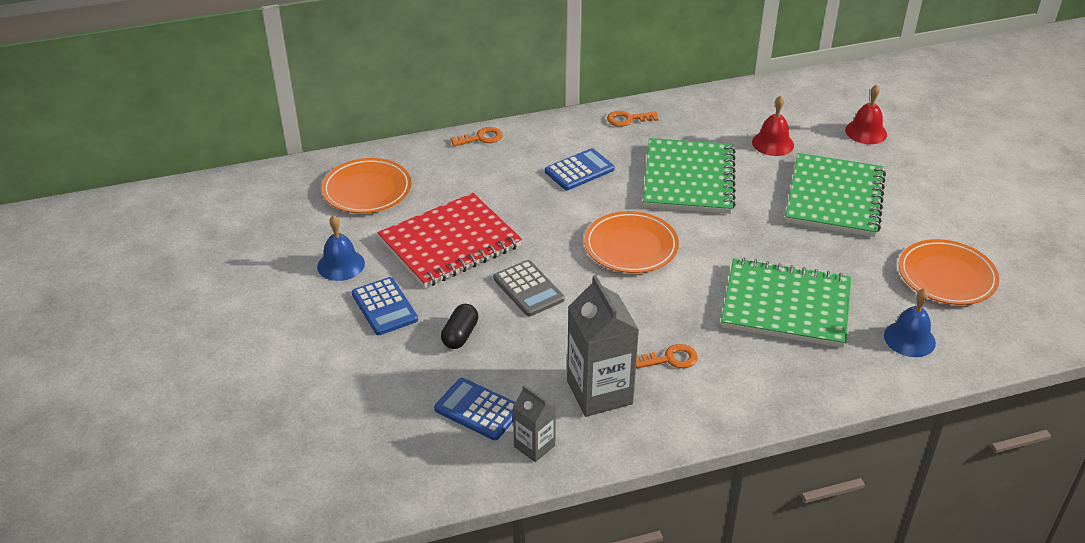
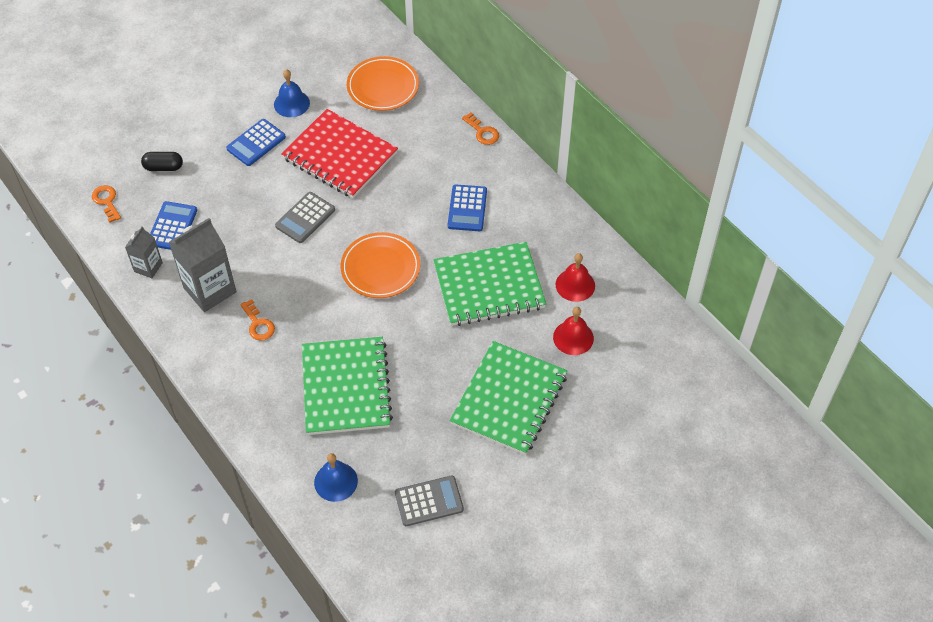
camera: 70 degrees right, 15 degrees up
black capsule [441,304,478,349] -> black capsule moved to [141,152,183,171]
blue calculator [545,148,615,190] -> blue calculator turned 60 degrees clockwise [448,184,487,231]
orange key [607,111,659,127] -> orange key moved to [92,185,121,223]
green notebook [785,153,886,237] -> green notebook turned 60 degrees counterclockwise [450,341,567,455]
red bell [845,84,887,144] -> red bell moved to [556,253,595,302]
orange plate [899,239,999,305] -> grey calculator [395,476,464,526]

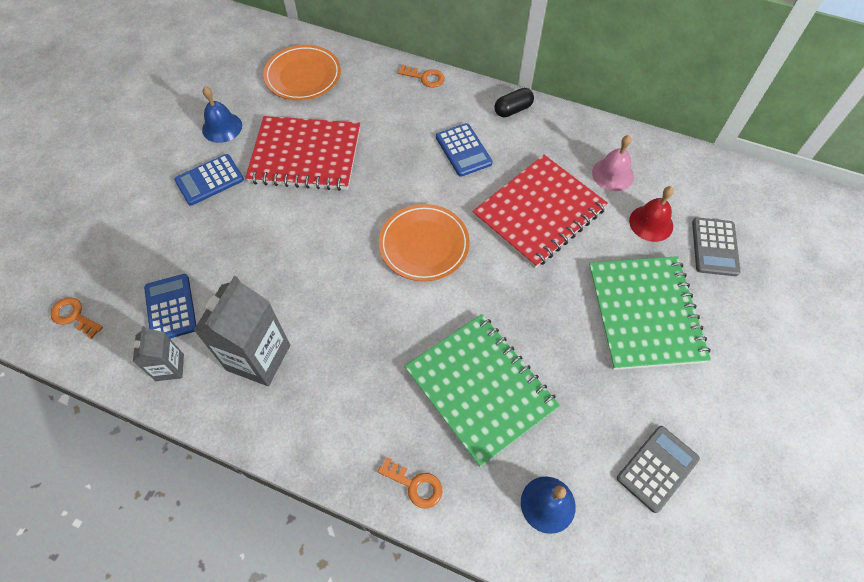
camera: 30 degrees left, 5 degrees up
black capsule [141,152,183,171] -> black capsule moved to [494,88,534,117]
blue calculator [226,119,286,166] -> blue calculator turned 45 degrees clockwise [174,154,244,206]
orange key [240,299,275,341] -> orange key moved to [378,457,443,509]
grey calculator [275,192,335,243] -> grey calculator moved to [692,217,741,276]
green notebook [433,242,546,326] -> red notebook [472,155,608,268]
red bell [556,253,595,302] -> pink bell [592,135,634,191]

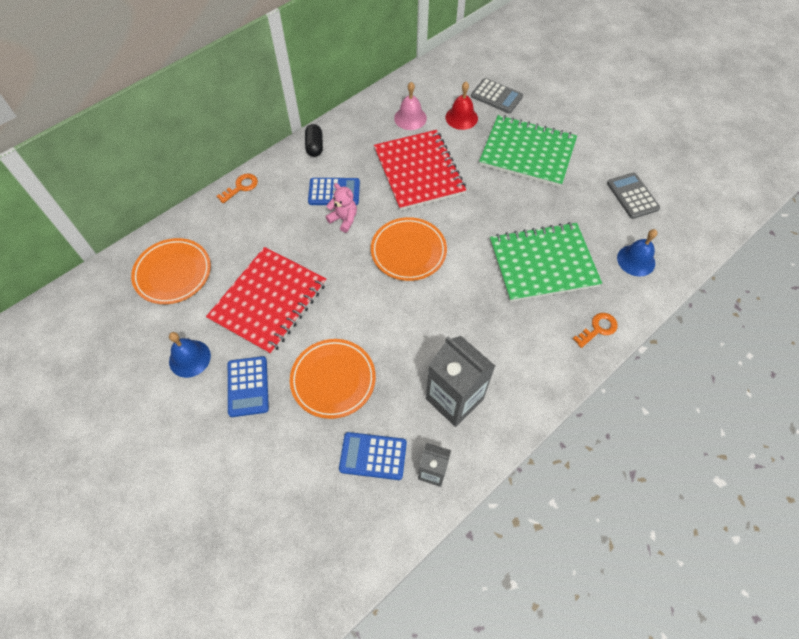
camera: 65 degrees left, 0 degrees up
orange key [50,297,103,339] -> none
none -> orange plate [290,339,376,419]
none -> pink teddy bear [326,183,357,233]

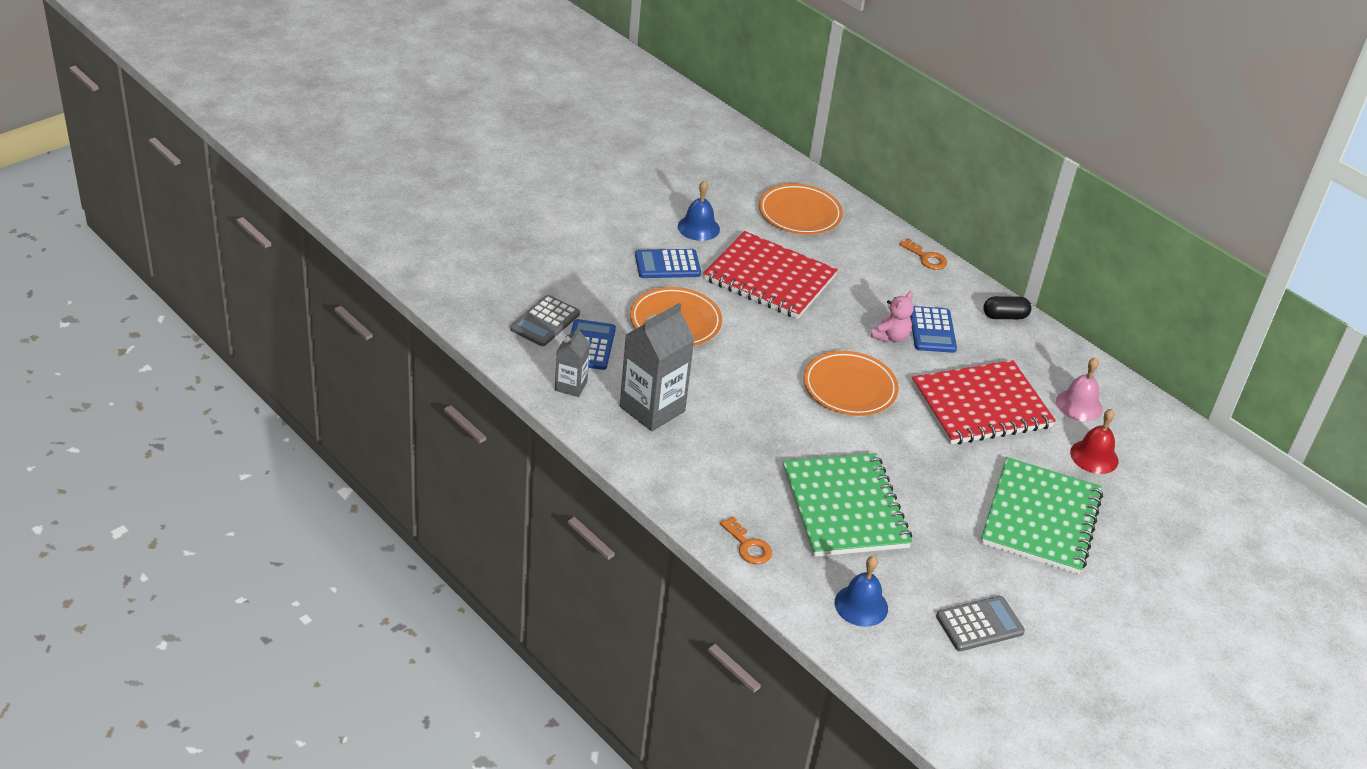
camera: 85 degrees right, 20 degrees down
grey calculator [471,78,523,113] -> grey calculator moved to [510,295,580,346]

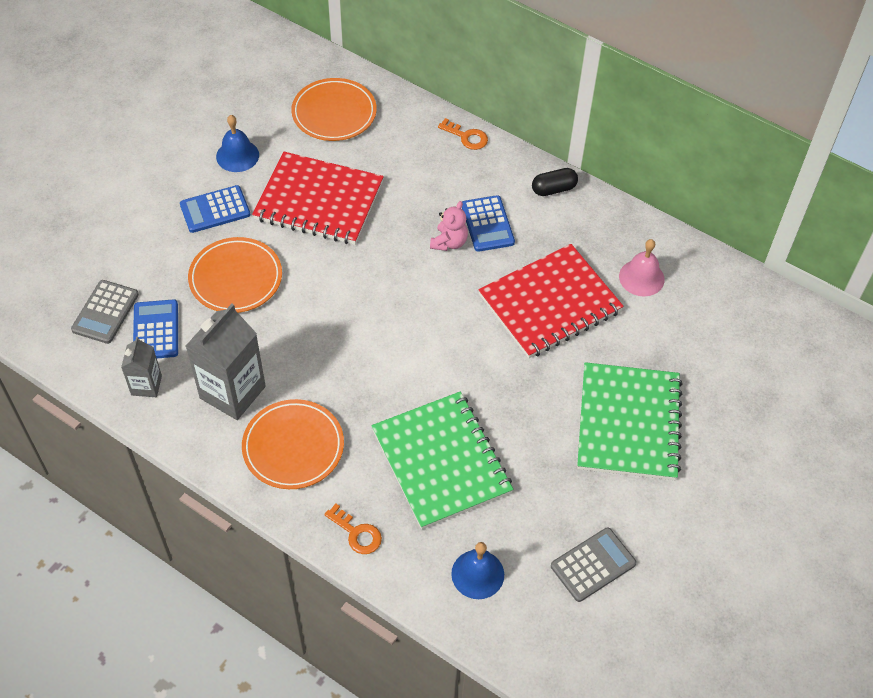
camera: 10 degrees left, 15 degrees up
orange plate [804,351,899,416] -> orange plate moved to [242,399,344,489]
red bell [1070,409,1118,474] -> none

